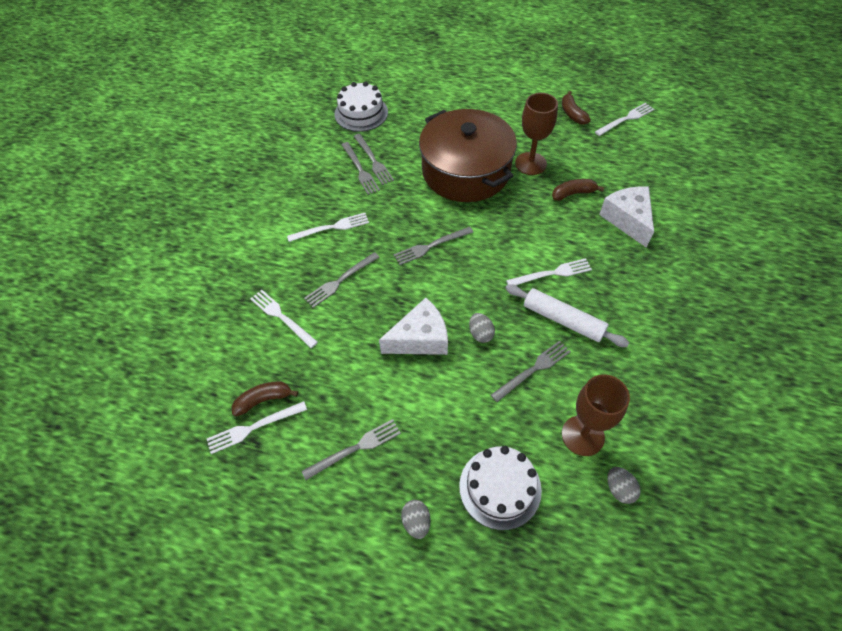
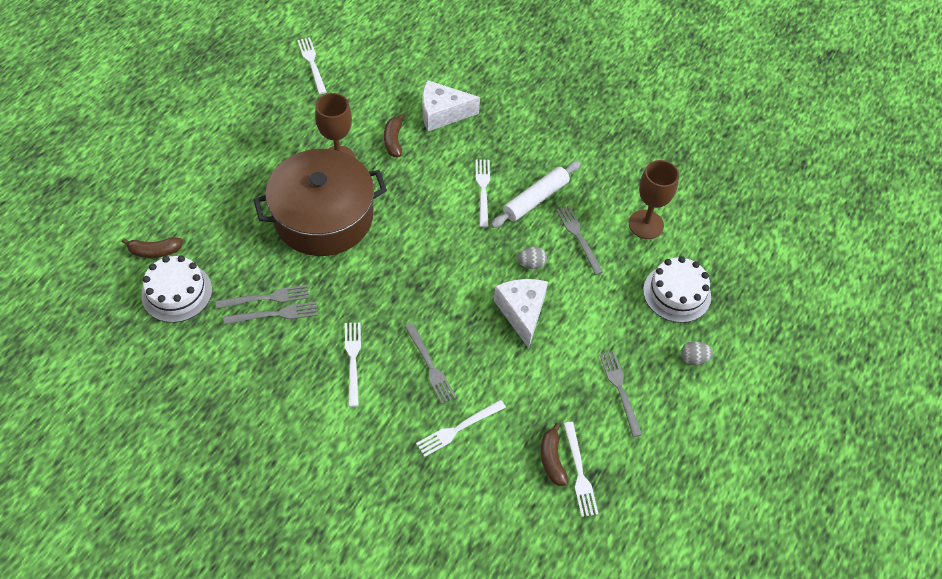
camera: 80 degrees left, 0 degrees up
grey fork [394,227,473,265] -> none
brown banana [562,91,591,125] -> brown banana moved to [122,237,183,258]
grey egg [608,467,641,504] -> none

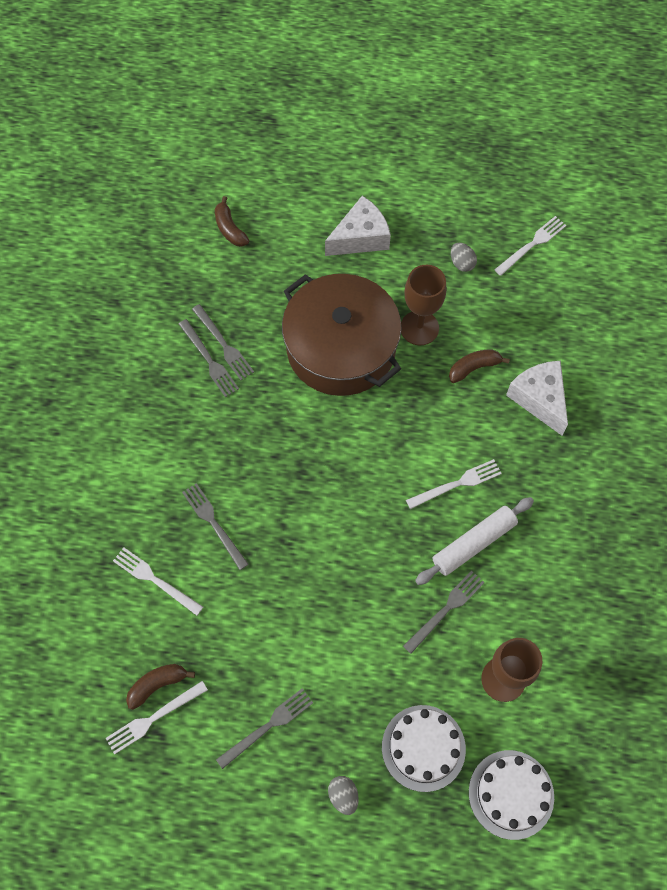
camera: 70 degrees right, 10 degrees up
white cake [141,255,212,323] -> white cake moved to [469,750,554,840]
white fork [345,322,361,407] -> none
grey fork [405,323,456,404] -> grey fork turned 105 degrees clockwise [182,483,249,570]
white rolling pin [491,161,580,228] -> white rolling pin turned 60 degrees counterclockwise [415,497,534,585]
white cheese [494,279,548,348] -> white cheese moved to [325,196,391,256]
grey egg [517,247,547,269] -> grey egg moved to [451,243,477,272]

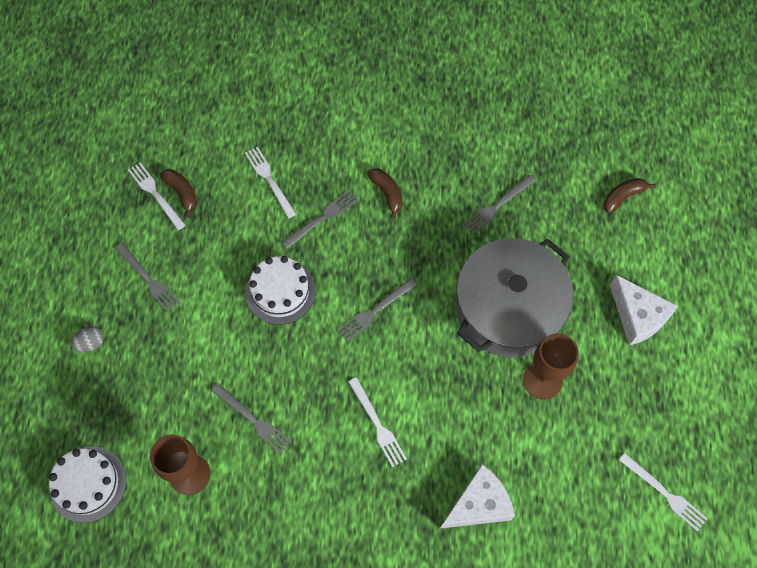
camera: 85 degrees right, 0 degrees up
white fork [113,547,203,616] -> white fork turned 60 degrees counterclockwise [245,147,296,218]
grey fork [179,319,239,397] -> grey fork moved to [338,278,417,342]
brown pot [282,274,401,396] -> grey pot [456,238,573,358]
white cake [382,705,466,792] -> white cake moved to [246,256,316,325]
white rolling pin [415,497,534,585] -> none
brown banana [449,350,510,383] -> brown banana moved to [367,168,402,219]
grey egg [451,243,477,272] -> none

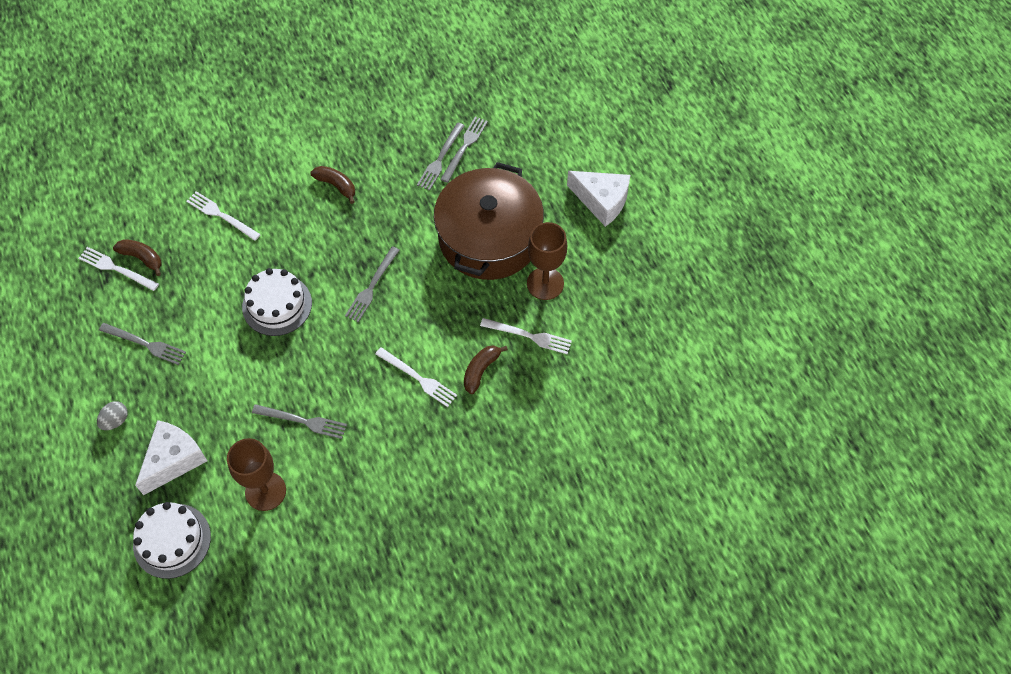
camera: 25 degrees left, 5 degrees down
grey fork [282,190,358,249] -> grey fork moved to [440,117,488,183]
white cheese [440,464,515,529] -> white cheese moved to [135,420,207,495]
grey pot [456,238,573,358] -> brown pot [434,162,544,280]
brown banana [603,178,655,214] -> brown banana moved to [464,345,508,394]
white fork [619,453,708,532] -> white fork moved to [480,318,572,354]

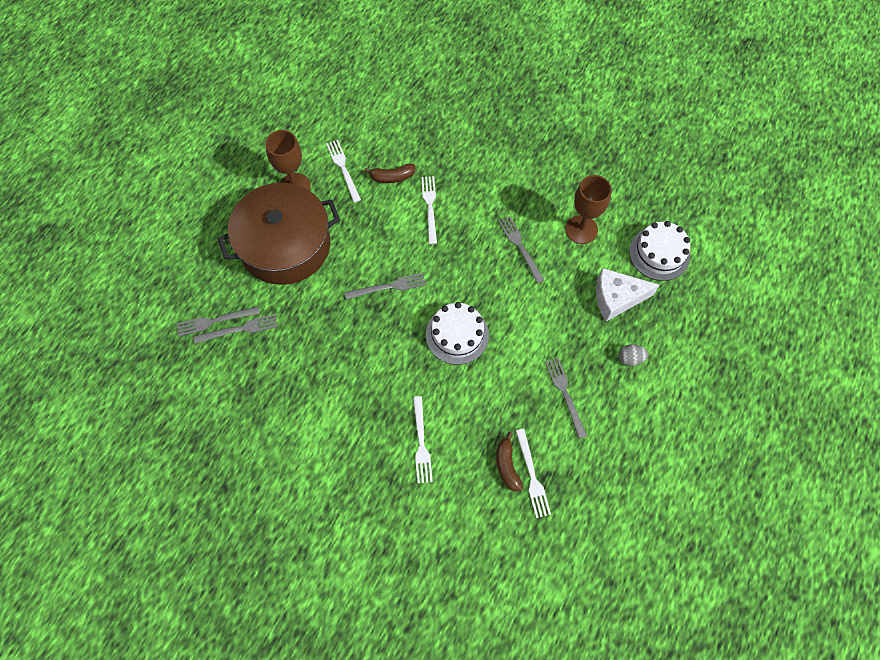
camera: 130 degrees left, 5 degrees up
brown banana [310,166,355,204] -> none
white cheese [567,171,630,227] -> none

